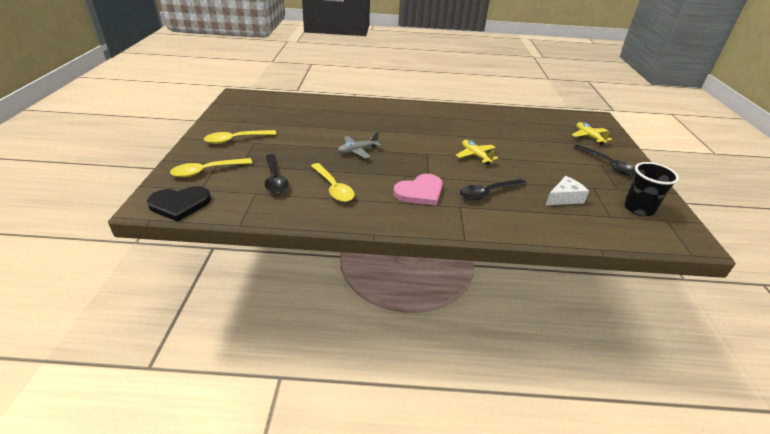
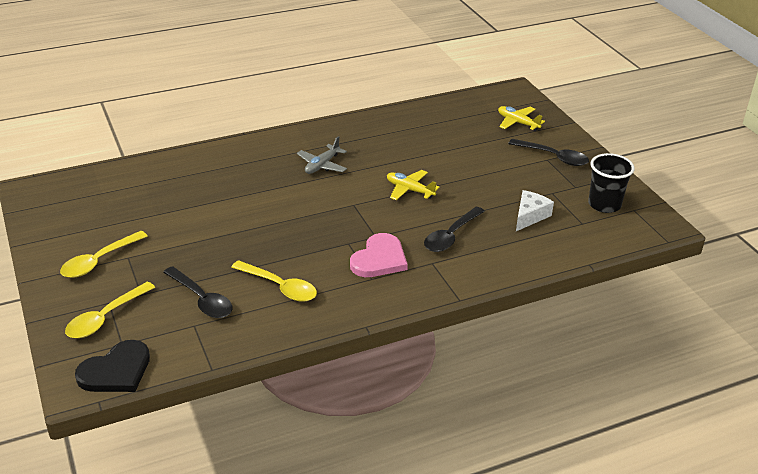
camera: 25 degrees left, 0 degrees up
grey plane [338,132,381,159] -> grey plane moved to [297,136,347,174]

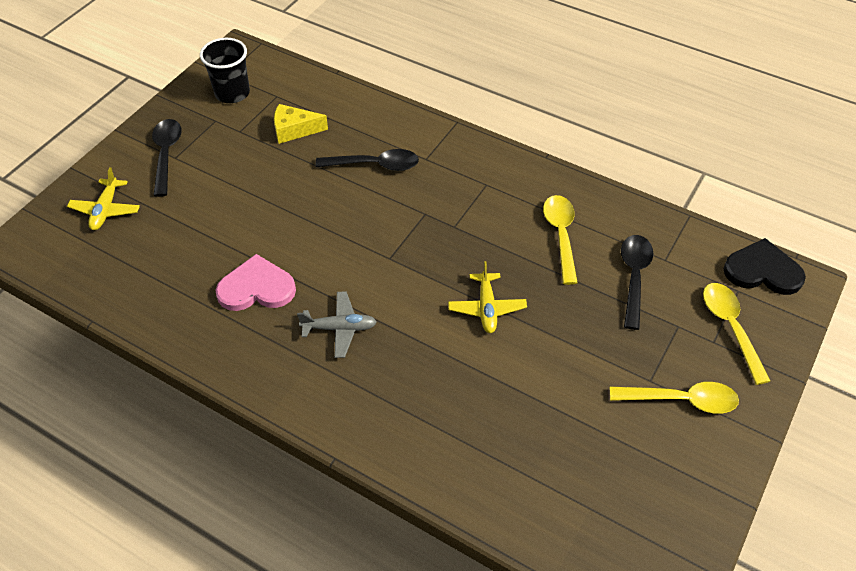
camera: 125 degrees left, 15 degrees up
yellow spoon [65,282,155,338] -> yellow spoon turned 105 degrees counterclockwise [703,283,770,385]
pink heart [350,233,408,277] -> pink heart moved to [215,254,296,311]
yellow plane [387,170,440,200] -> yellow plane moved to [448,261,527,333]
white cheese [516,190,554,231] -> yellow cheese [274,104,328,144]

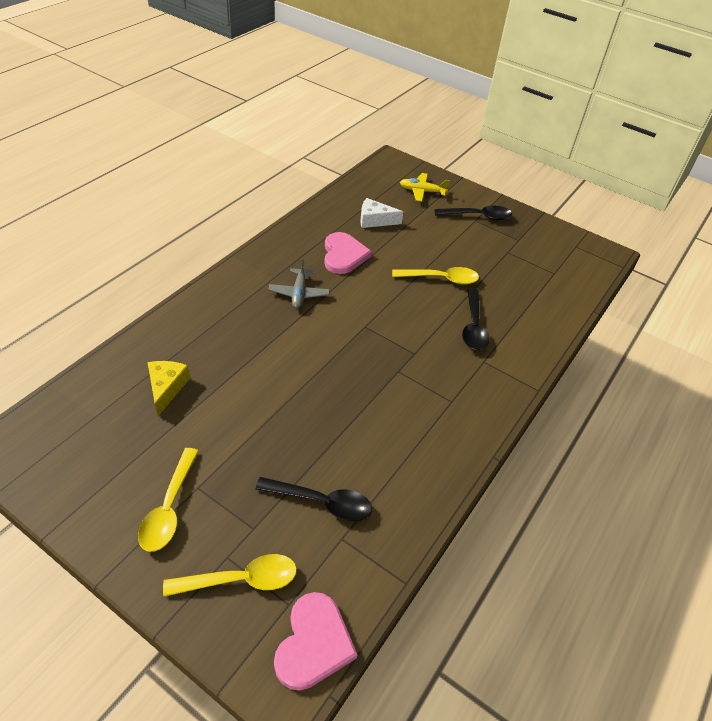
camera: 90 degrees right, 5 degrees down
black cup [200,38,250,103] -> none
yellow cheese [274,104,328,144] -> yellow cheese moved to [148,361,190,416]
yellow plane [448,261,527,333] -> none
yellow spoon [543,195,578,285] -> yellow spoon moved to [392,267,479,284]
black heart [723,238,806,295] -> pink heart [274,592,357,691]
none -> white cheese [360,198,403,228]

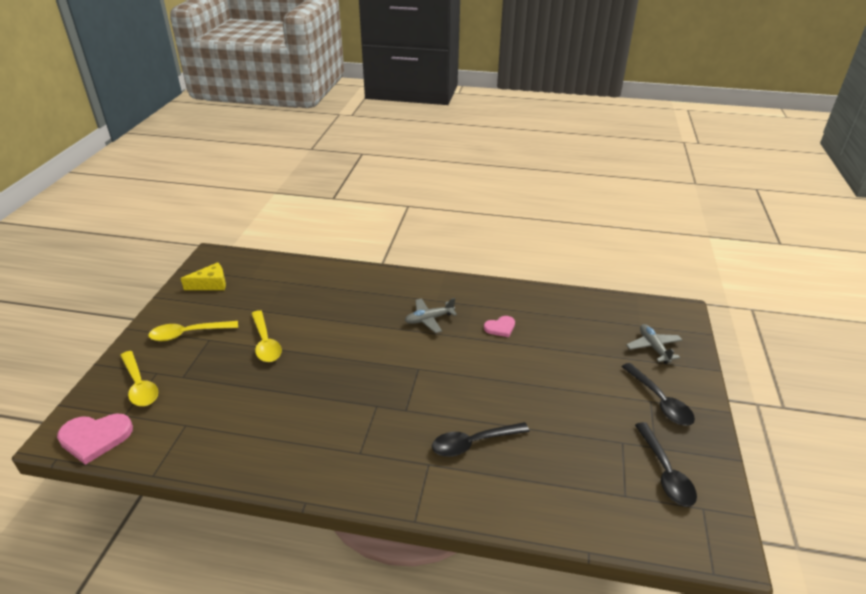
camera: 70 degrees right, 10 degrees down
yellow cheese [148,361,190,416] -> yellow cheese moved to [180,262,226,290]
black spoon [255,477,372,522] -> black spoon moved to [635,422,697,507]
pink heart [324,232,372,274] -> pink heart [484,316,515,337], size x0.59
white cheese [360,198,403,228] -> none
yellow spoon [392,267,479,284] -> yellow spoon moved to [251,310,282,362]
yellow plane [400,173,450,202] -> grey plane [626,324,682,364]

